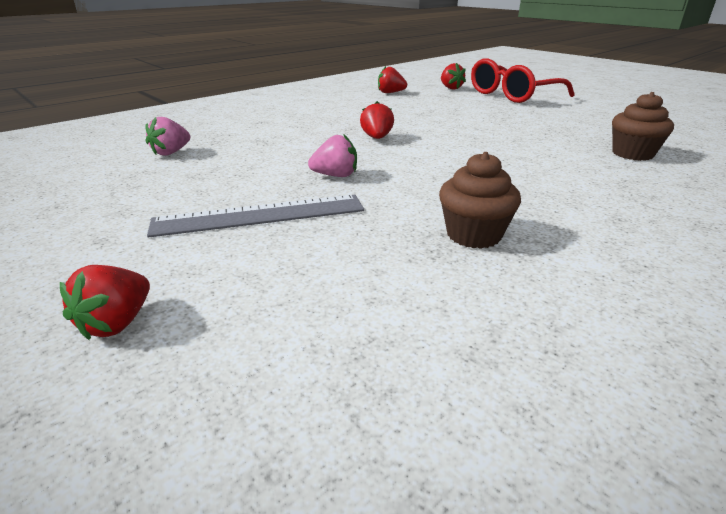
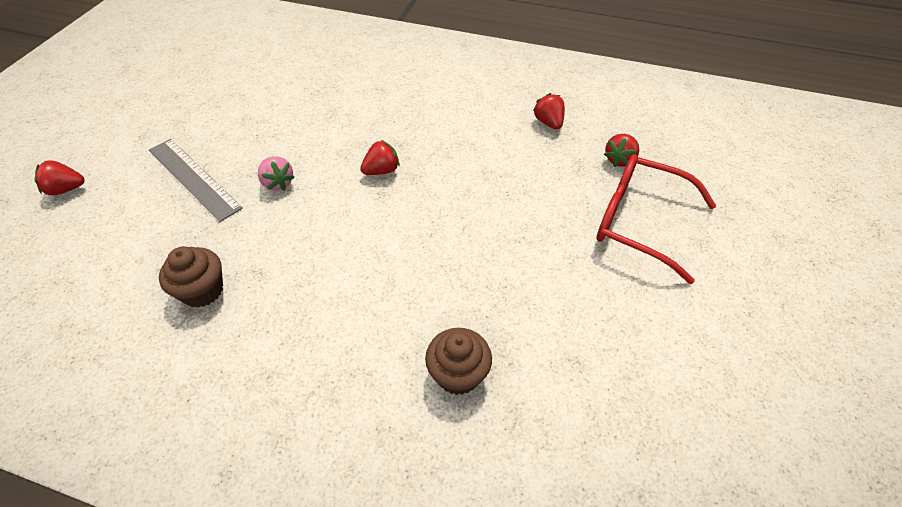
camera: 60 degrees right, 20 degrees up
pink strawberry [145,117,190,156] -> none

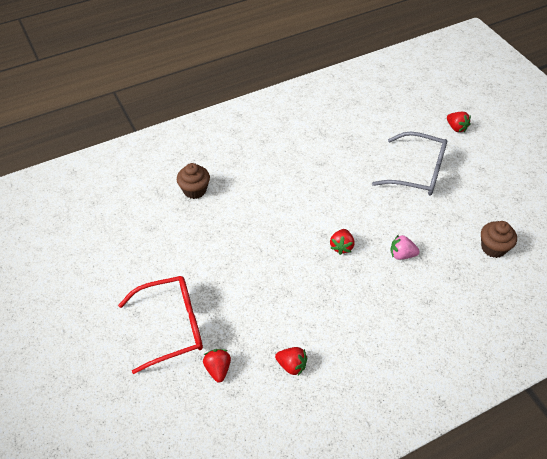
camera: 135 degrees right, 0 degrees up
red strawberry [35,160,85,195] -> red strawberry turned 105 degrees clockwise [447,112,471,132]
grey ruler [149,139,243,222] -> grey glasses [372,131,447,195]
brown cupcake [159,246,223,308] -> brown cupcake moved to [481,221,517,258]
pink strawberry [258,156,295,190] -> pink strawberry moved to [390,235,420,260]

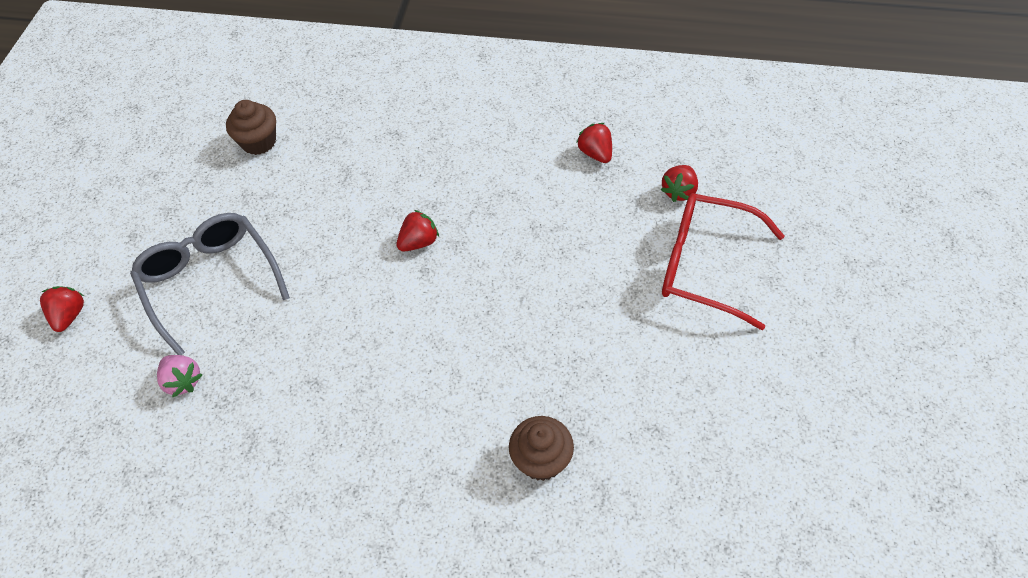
camera: 140 degrees left, 5 degrees up
pink strawberry [390,235,420,260] -> pink strawberry moved to [157,355,202,398]

